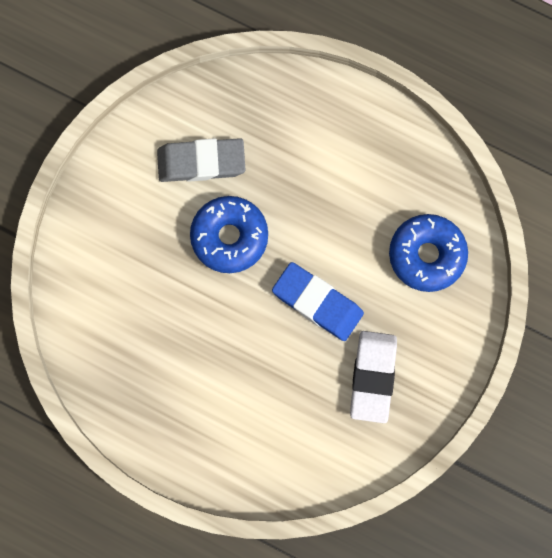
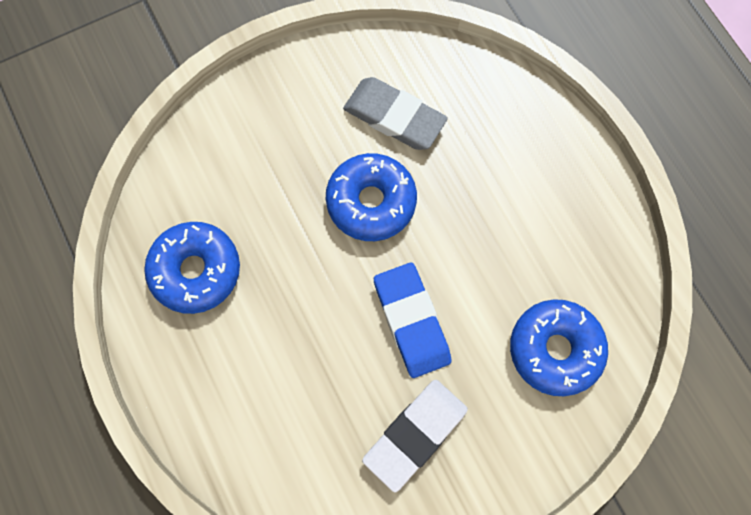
camera: 35 degrees right, 5 degrees down
none -> blue donut [144,222,240,314]

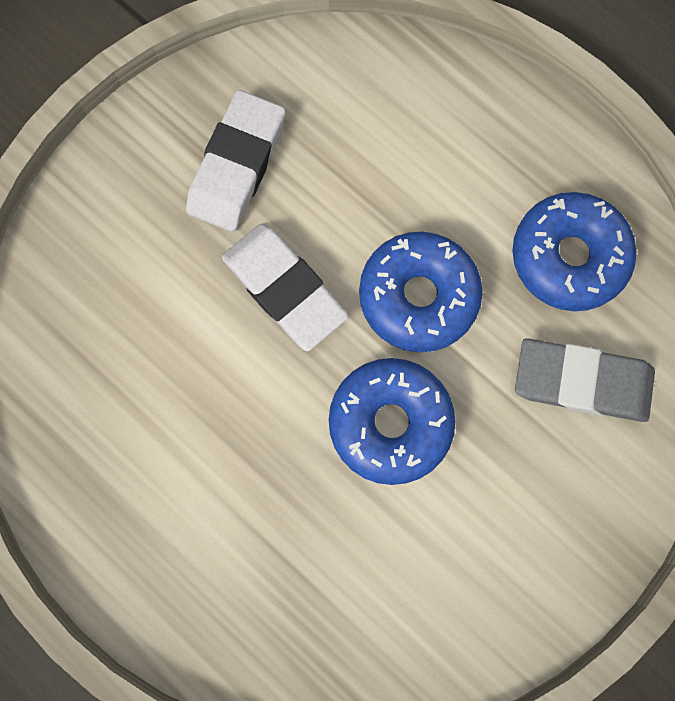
camera: 160 degrees right, 5 degrees up
grey eraser [343,77,448,150] -> grey eraser moved to [515,338,655,422]
blue eraser [374,262,452,378] -> white eraser [222,224,349,351]
blue donut [510,299,608,396] -> blue donut moved to [359,232,483,352]

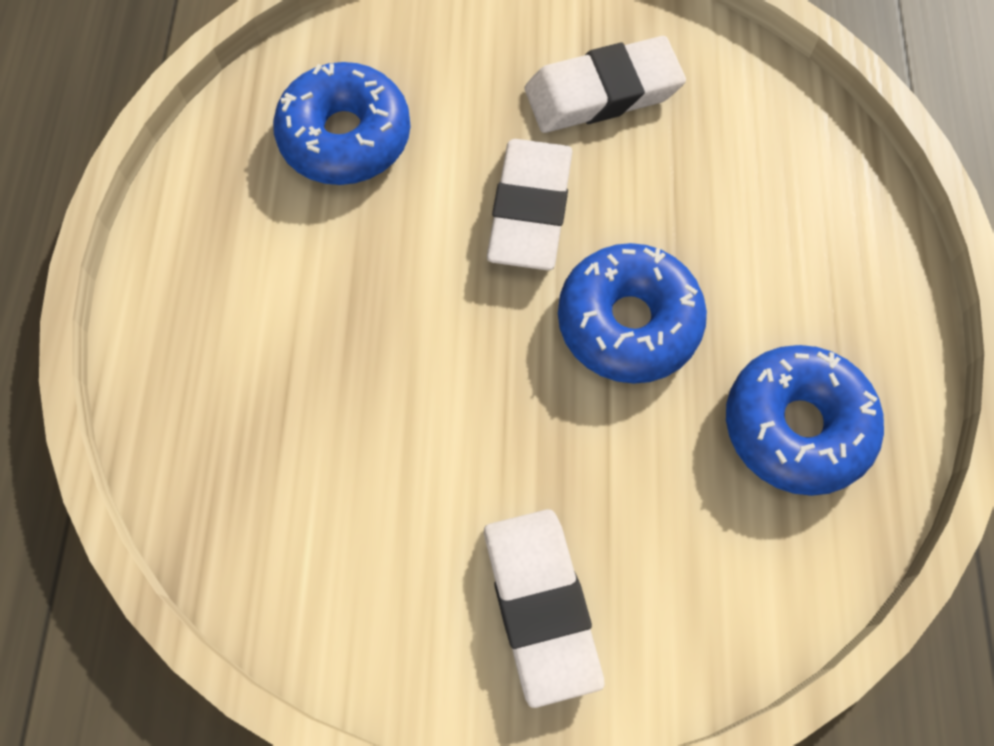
camera: 50 degrees right, 10 degrees down
blue donut [329,358,456,485] -> blue donut moved to [273,62,410,185]
grey eraser [515,338,655,422] -> none
none -> white eraser [484,509,604,708]

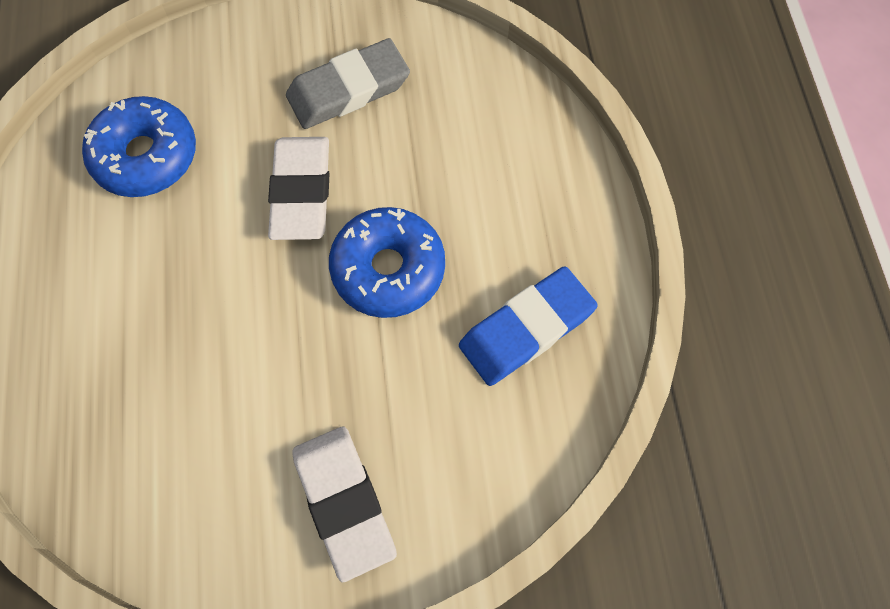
camera: 10 degrees left, 0 degrees up
white eraser [525,36,686,133] -> grey eraser [286,38,410,129]
blue donut [726,345,884,496] -> blue eraser [459,266,598,386]

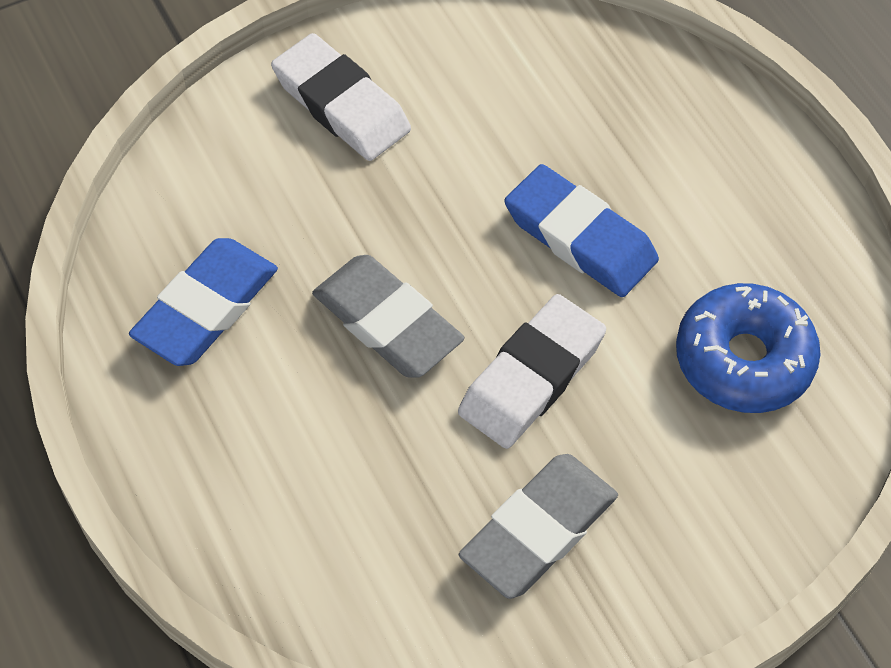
camera: 160 degrees right, 10 degrees down
white eraser [268,137,329,240] -> white eraser turned 60 degrees clockwise [458,294,606,449]
blue donut [329,207,445,318] -> grey eraser [312,255,464,378]
none -> blue eraser [504,164,659,297]

